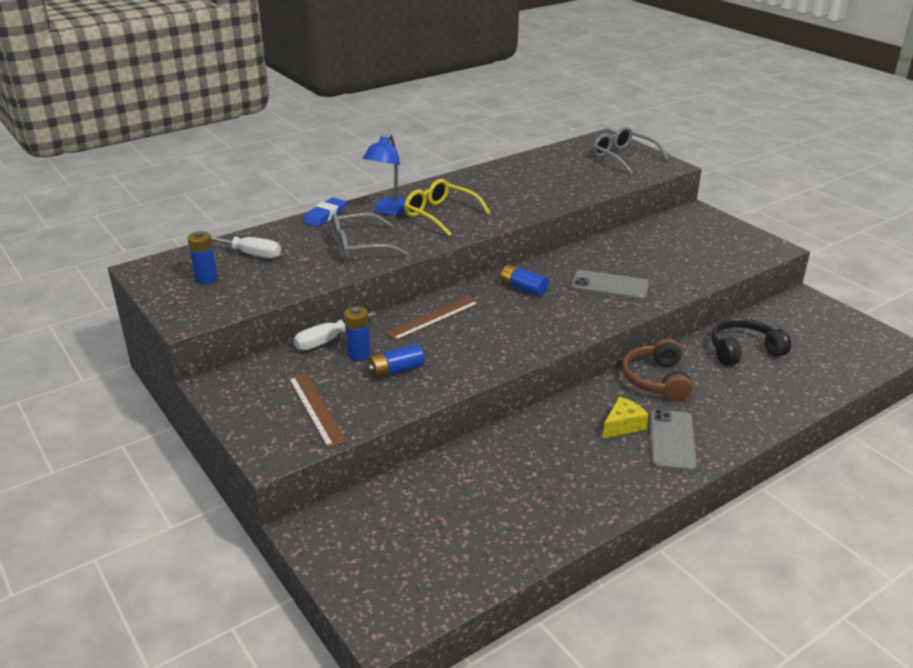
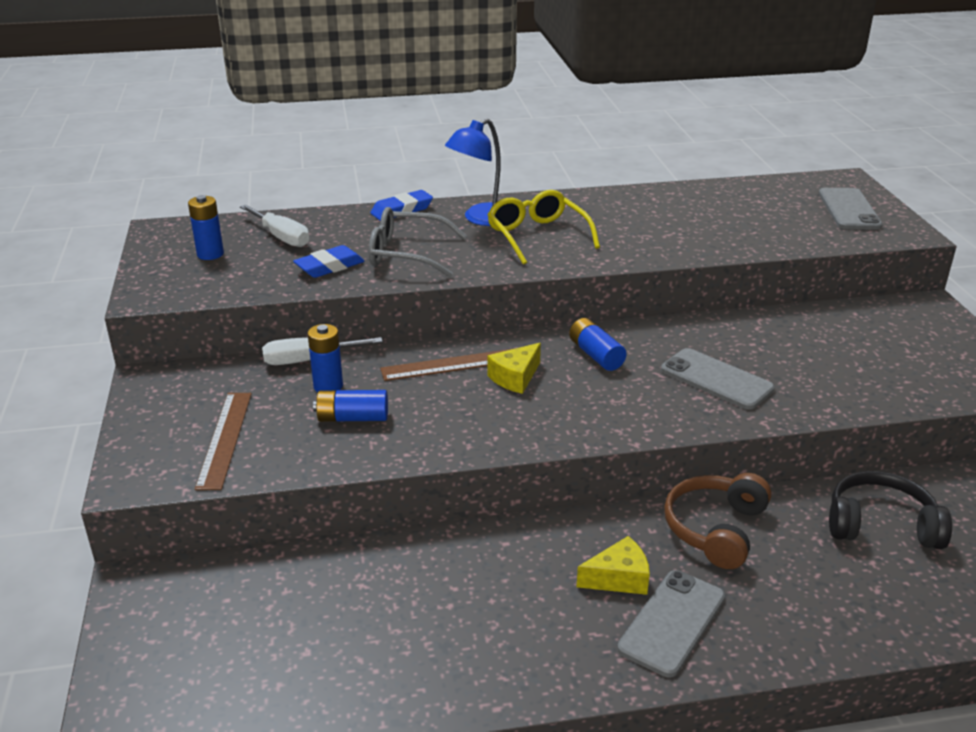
camera: 25 degrees right, 0 degrees up
grey glasses [592,126,669,174] -> grey phone [819,188,883,230]
none -> blue eraser [293,245,364,278]
none -> yellow cheese [487,343,541,394]

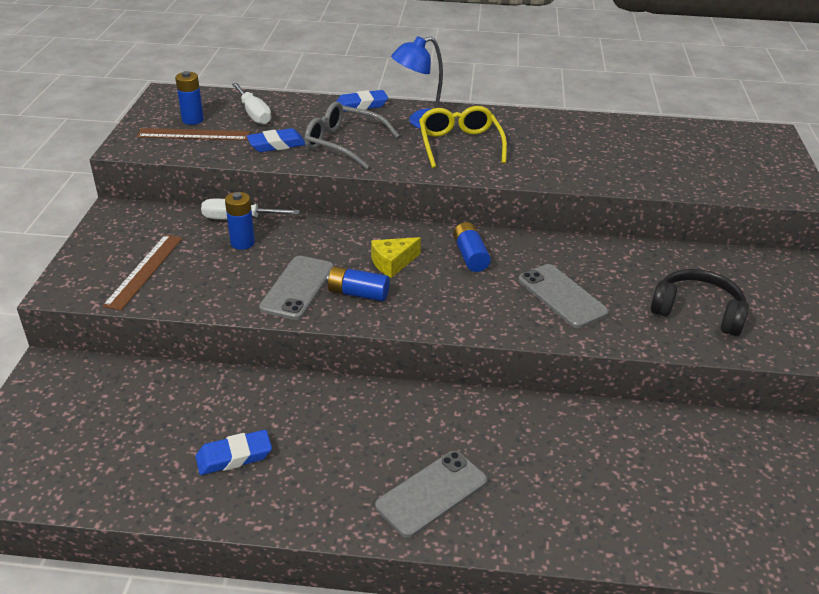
camera: 15 degrees right, 5 degrees up
blue battery [313,390,388,422] -> blue battery moved to [326,266,390,301]
brown ruler [380,348,515,381] -> brown ruler moved to [137,128,250,140]
yellow cheese [577,536,650,595] -> none
brown headphones [664,473,771,569] -> none
grey phone [819,188,883,230] -> grey phone moved to [259,256,334,320]
black headphones [829,471,952,549] -> black headphones moved to [651,269,749,336]
none -> blue eraser [195,430,272,475]

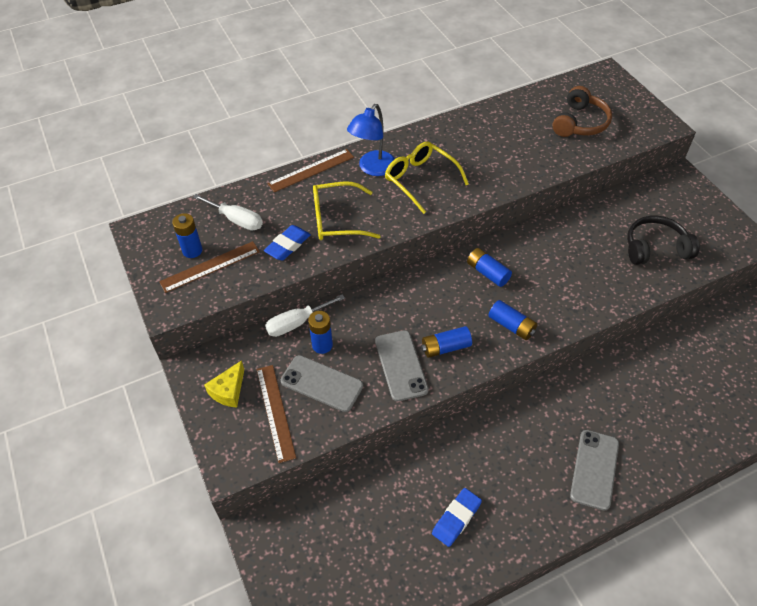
camera: 30 degrees left, 15 degrees up
grey glasses [304,102,400,169] -> yellow glasses [313,182,381,240]
blue eraser [336,90,388,112] -> brown ruler [267,149,354,192]
yellow cheese [371,237,421,278] -> yellow cheese moved to [204,360,244,408]
grey phone [518,264,609,328] -> grey phone moved to [281,355,363,412]
none -> blue battery [488,300,537,340]
none -> brown headphones [552,86,612,137]

